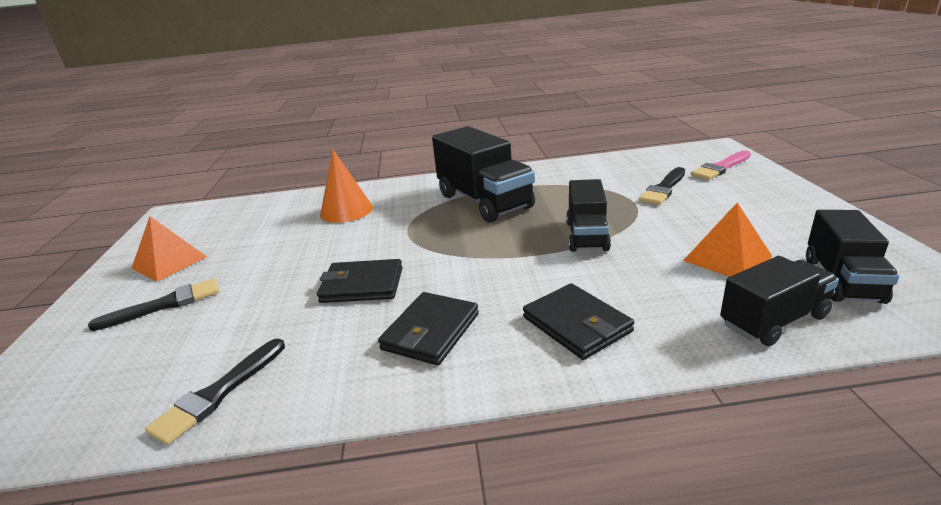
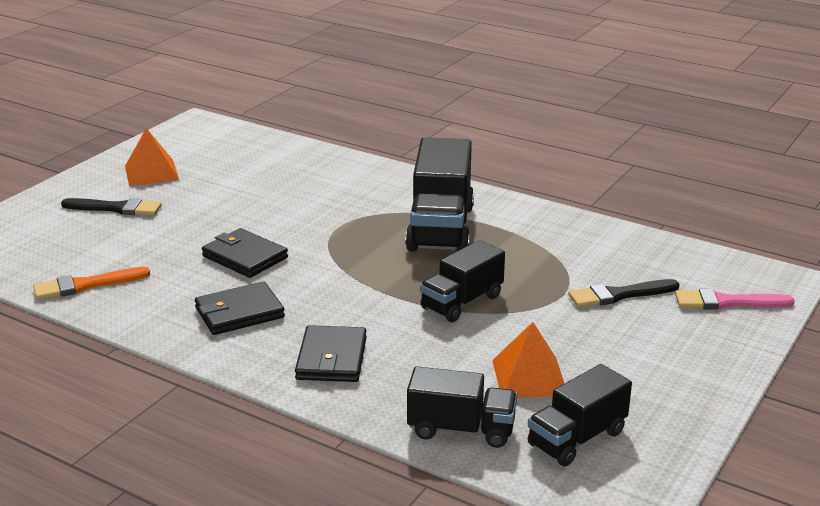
camera: 35 degrees right, 0 degrees up
black brush [145,339,285,445] -> orange brush [33,267,150,300]
orange cone [320,150,373,223] -> none

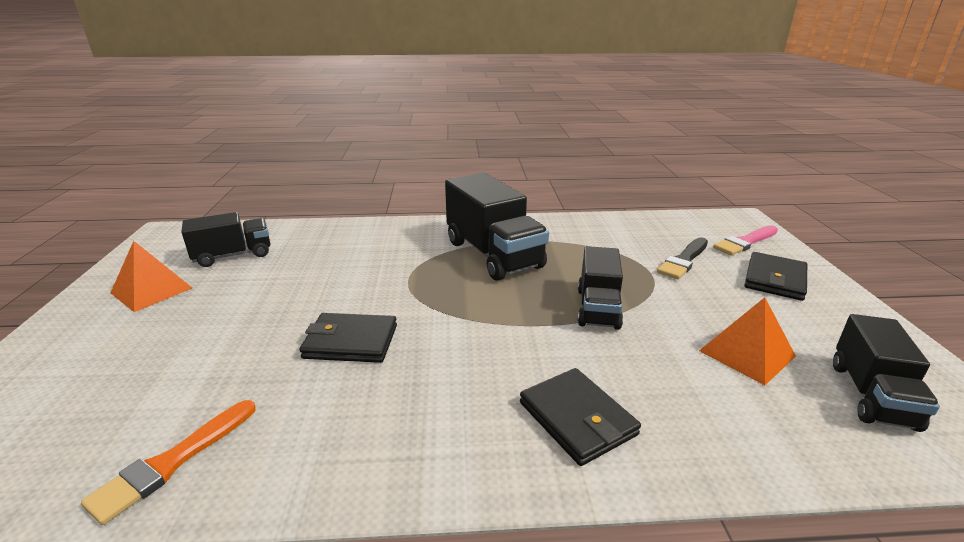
camera: 35 degrees left, 0 degrees up
black brush [61,198,162,216] -> none
black wallet [195,281,285,335] -> black wallet moved to [745,252,807,301]
black truck [407,366,517,448] -> black truck moved to [181,212,270,267]

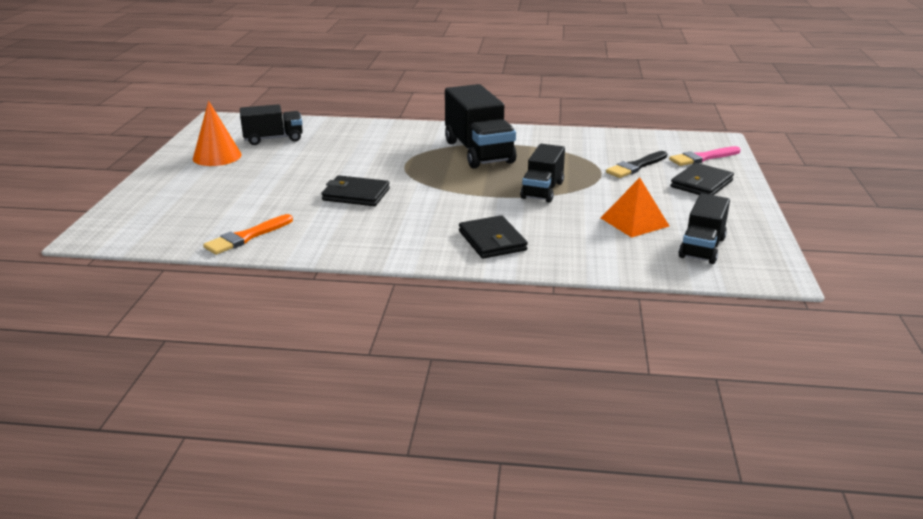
camera: 10 degrees right, 0 degrees up
orange pyramid [110,241,192,312] -> orange cone [193,101,242,166]

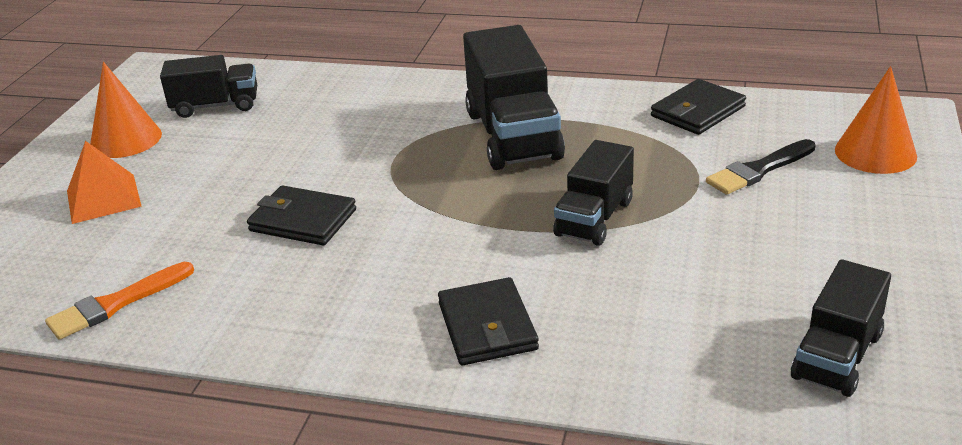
camera: 10 degrees right, 5 degrees up
orange pyramid [601,178,669,238] -> orange pyramid moved to [67,141,142,224]
pink brush [669,146,741,166] -> orange cone [835,66,917,174]
black wallet [671,163,734,195] -> black wallet moved to [651,79,746,135]

